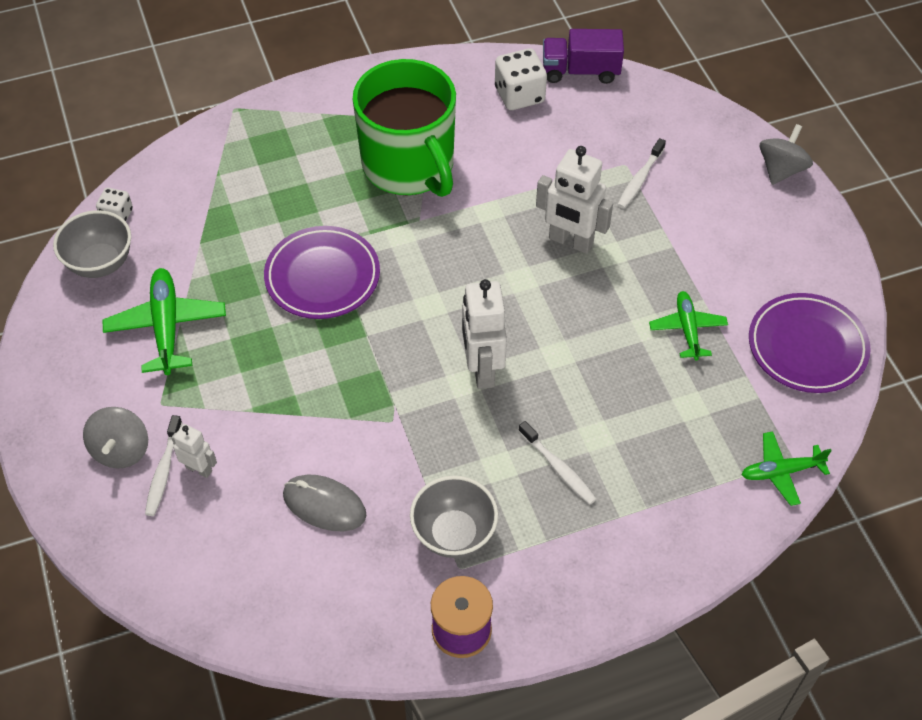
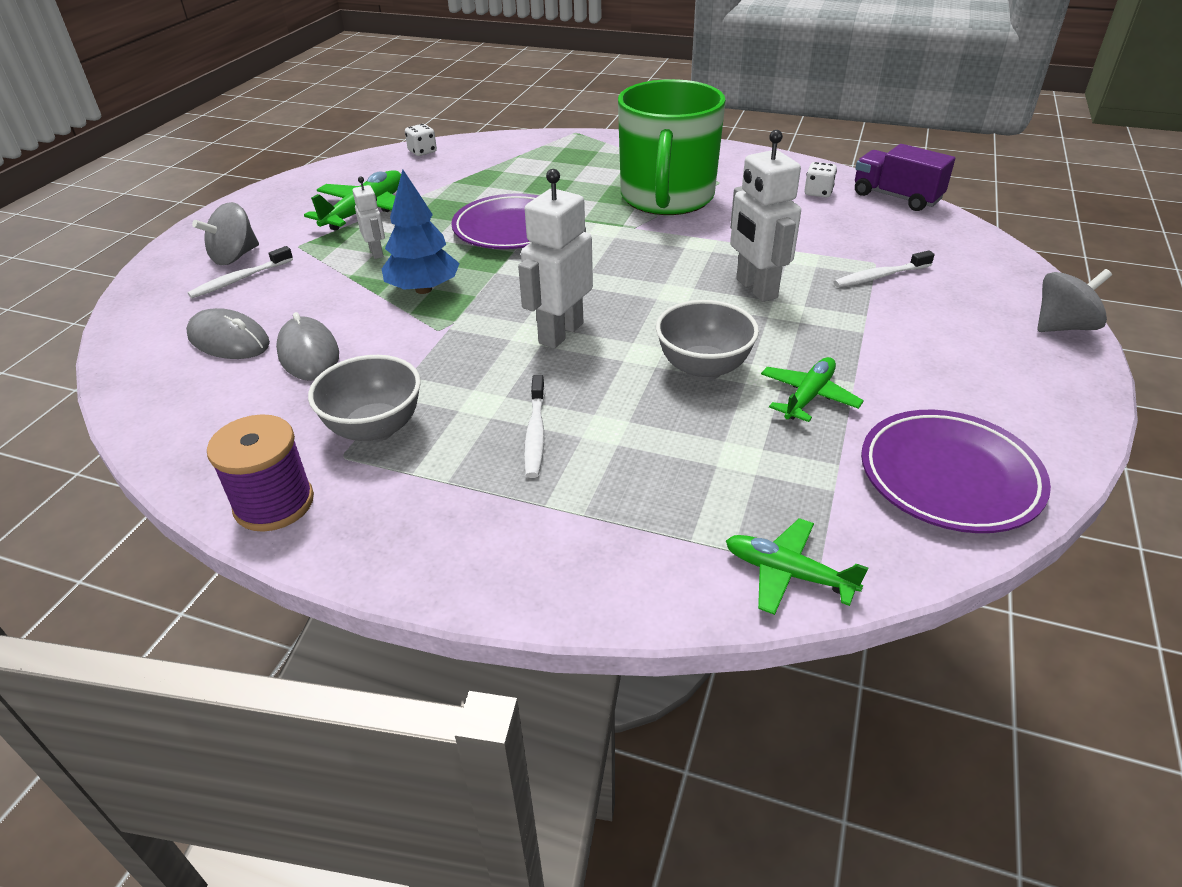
camera: 40 degrees right, 15 degrees down
grey bowl [53,210,131,278] -> grey bowl moved to [656,300,759,380]
white robot [171,424,217,478] -> white robot moved to [352,177,385,259]
white dice [495,48,547,110] -> white dice [804,162,837,198], size x0.59
none -> grey mouse [186,308,270,359]
none -> blue tree [382,170,460,294]

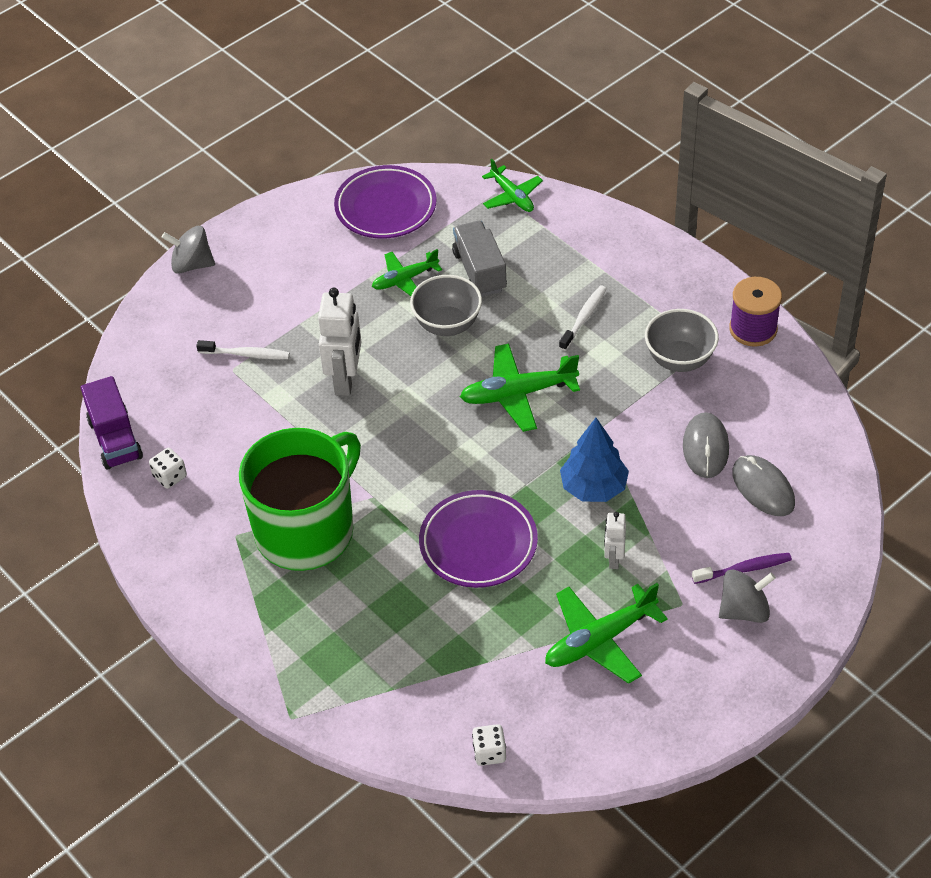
camera: 150 degrees left, 10 degrees up
white toothbrush [187,246,293,298] -> purple toothbrush [692,553,792,584]
white robot [518,169,593,348] -> green plane [460,344,580,432]
none -> grey truck [452,221,507,297]

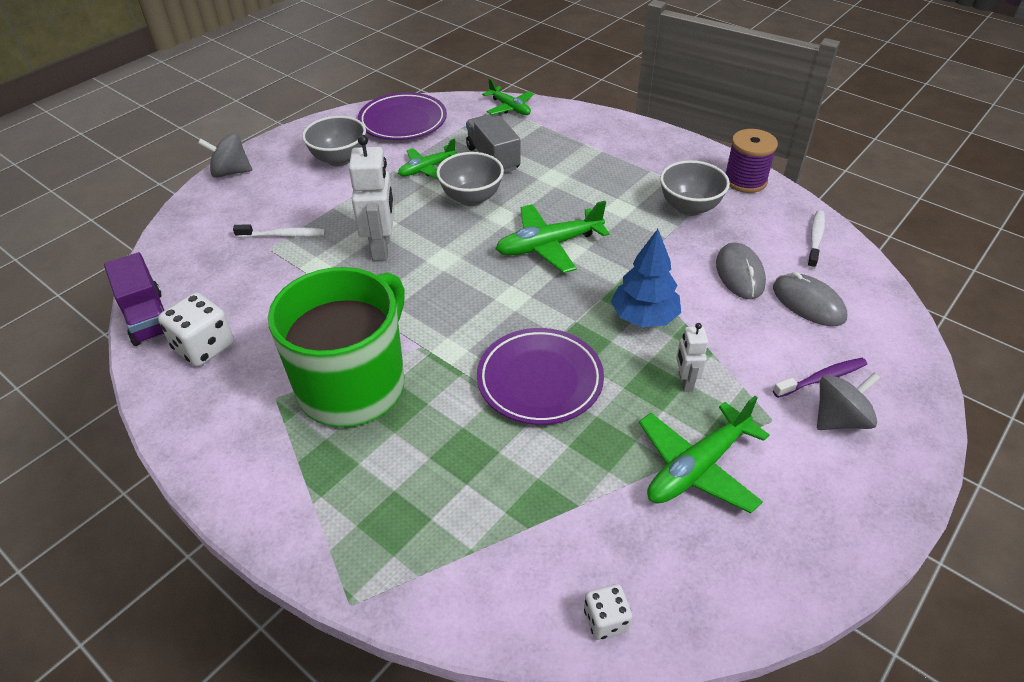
camera: 10 degrees left, 5 degrees down
white dice [149,448,187,489] -> white dice [158,293,234,367], size x1.70
white toothbrush [559,285,607,351] -> white toothbrush moved to [807,210,825,269]
none -> grey bowl [302,116,366,166]

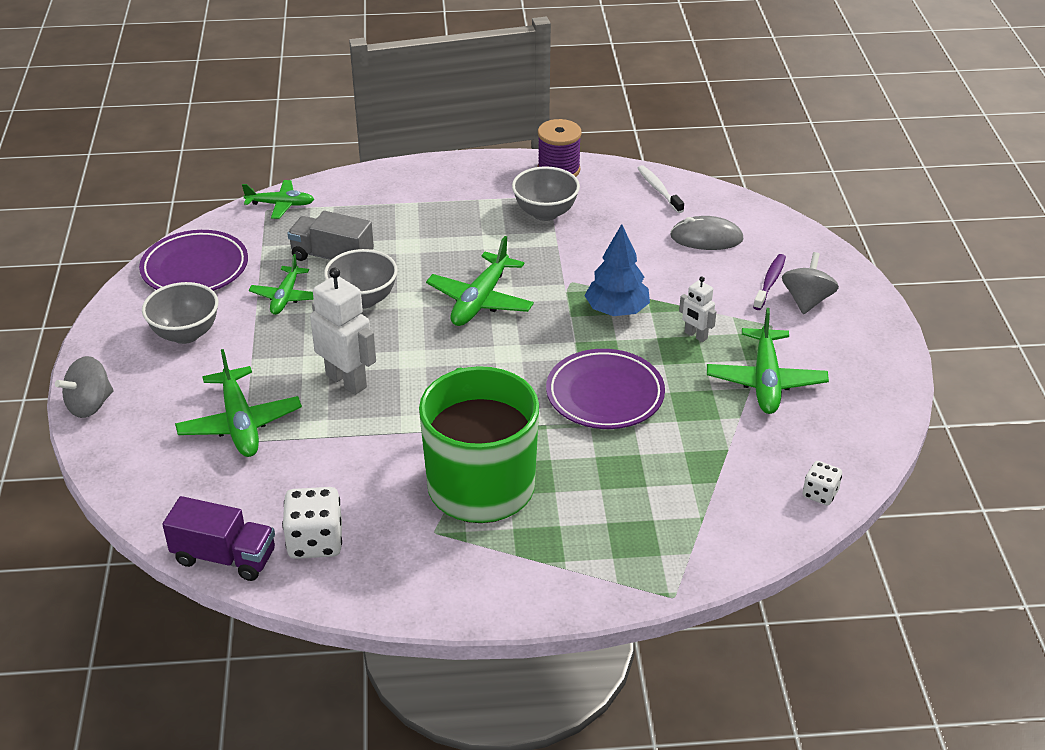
camera: 45 degrees left, 5 degrees down
white toothbrush [233,224,325,238] -> green plane [175,349,302,457]
grey mouse [716,242,766,299] -> none

